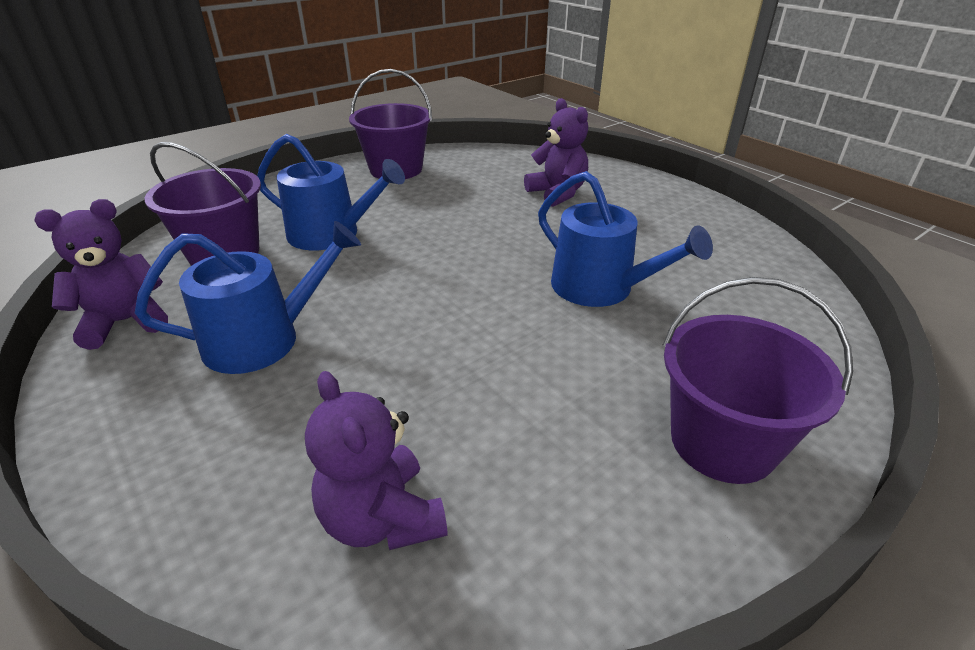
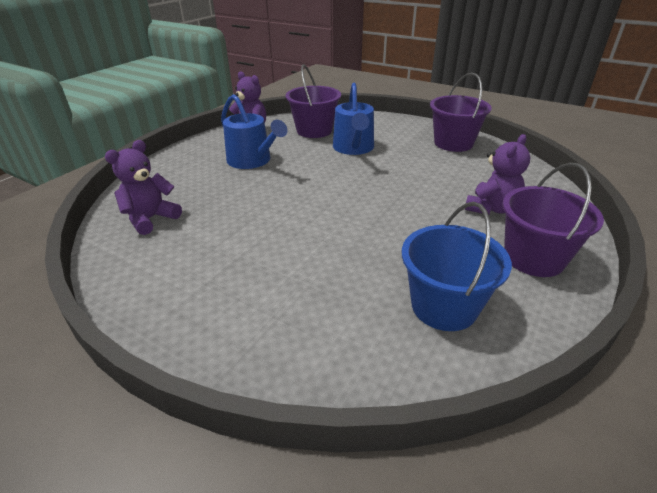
camera: 70 degrees right, 0 degrees up
blue watering can [538,171,713,307] -> none
purple bucket [663,277,853,484] -> purple bucket moved to [503,162,604,277]
none -> blue bucket [402,202,512,331]

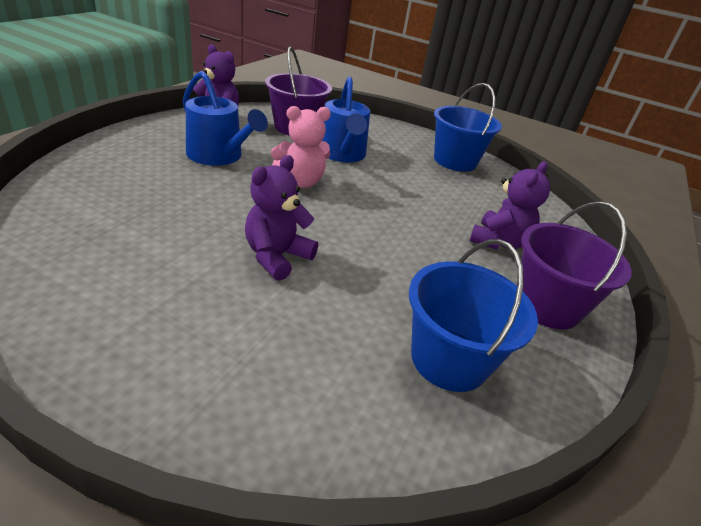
camera: 10 degrees left, 0 degrees up
purple teddy bear [105,140,182,235] -> purple teddy bear moved to [245,155,318,281]
purple bucket [430,73,492,152] -> blue bucket [434,83,502,172]
none -> pink teddy bear [271,106,331,188]

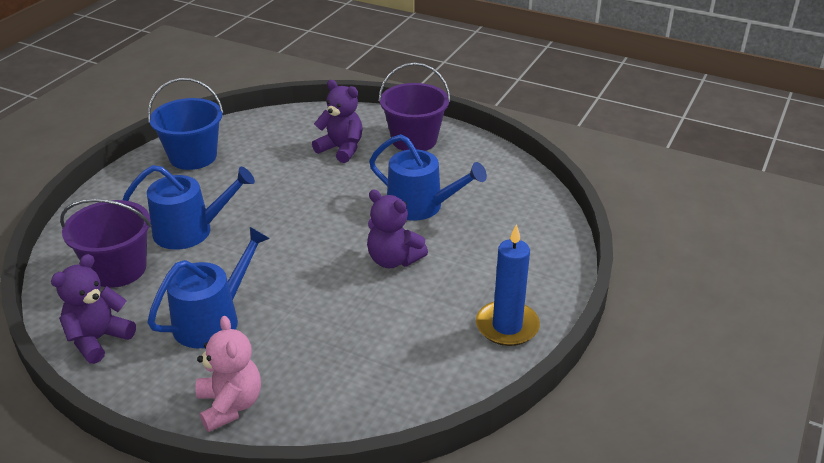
camera: 85 degrees left, 0 degrees up
pink teddy bear [271,106,331,188] -> pink teddy bear moved to [195,316,261,432]
blue bucket [409,239,538,392] -> none
none -> blue watering can [369,134,487,221]
none -> blue candle [476,224,540,346]

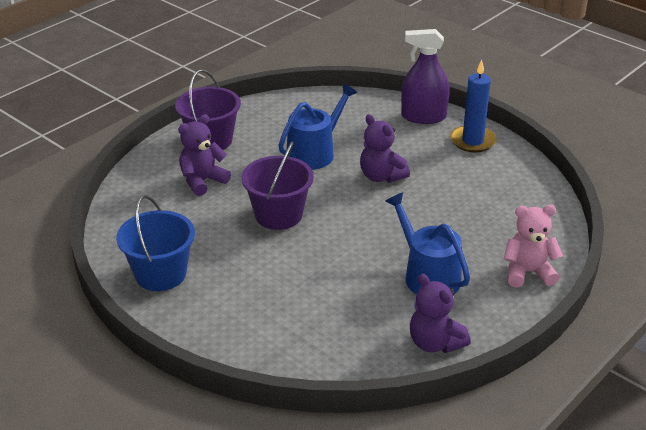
camera: 75 degrees left, 0 degrees up
purple bucket [60,199,151,288] -> purple bucket moved to [241,142,314,230]
blue watering can [123,165,255,250] -> none
purple teddy bear [367,190,428,268] -> purple teddy bear turned 90 degrees clockwise [360,114,410,183]
none -> purple spray bottle [401,29,450,124]

